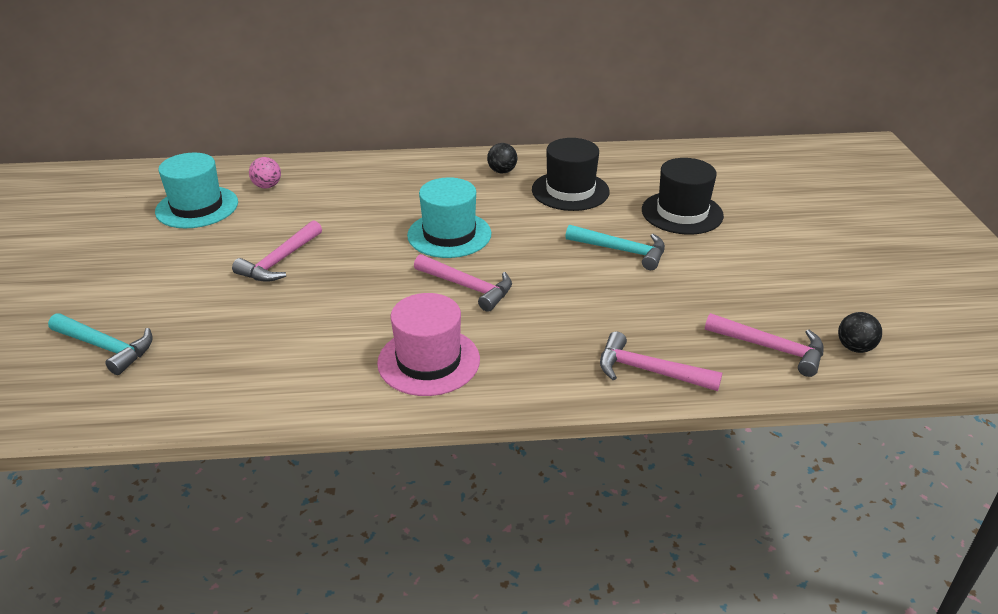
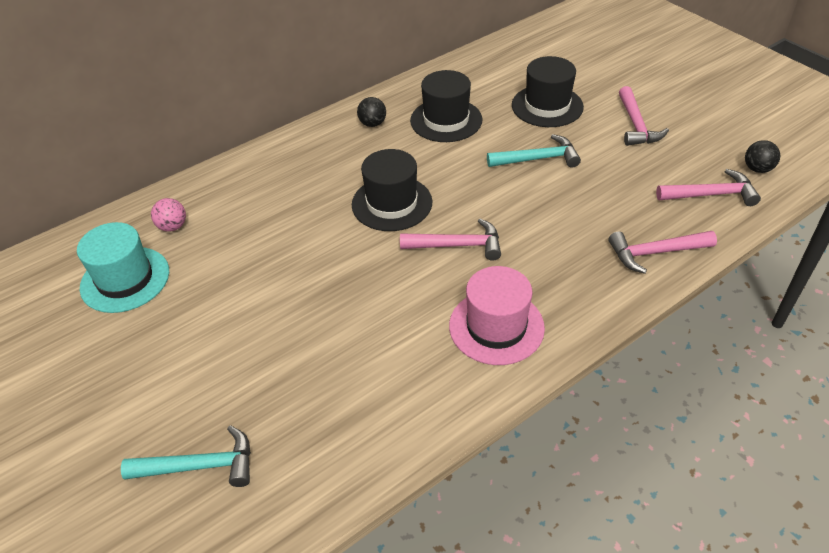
camera: 30 degrees left, 10 degrees up
pink hammer [232,220,322,282] -> pink hammer moved to [619,86,669,146]
turquoise hat [407,177,491,258] -> black hat [352,149,432,231]

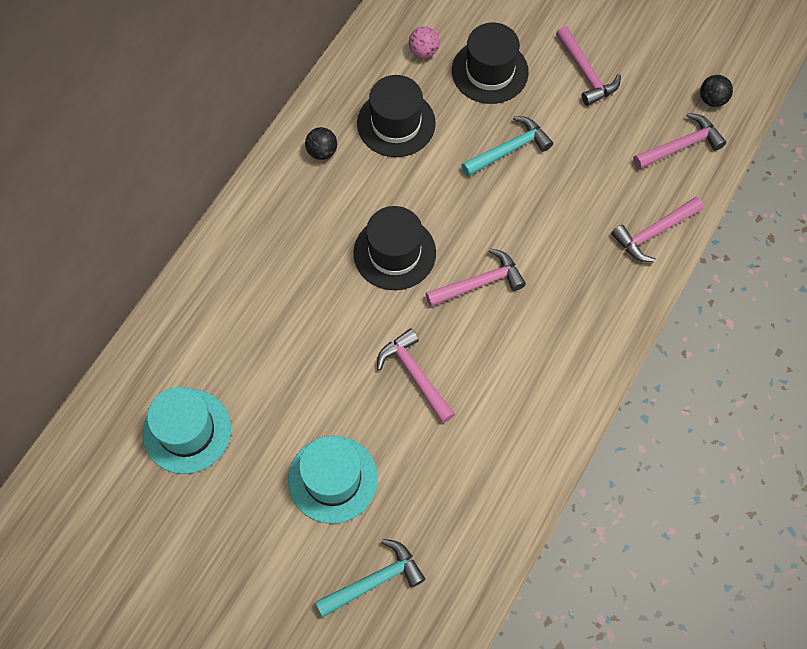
camera: 25 degrees left, 20 degrees up
pink ball [151,198,186,232] -> pink ball moved to [409,26,440,58]
pink hat [449,266,545,365] -> none
none -> turquoise hat [288,436,378,524]
none -> pink hammer [377,328,455,423]

